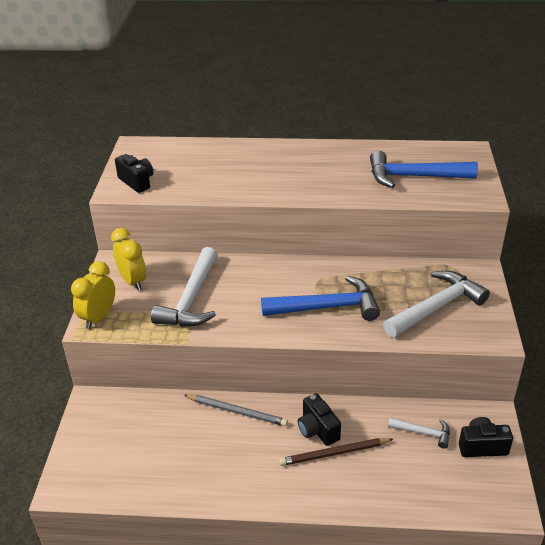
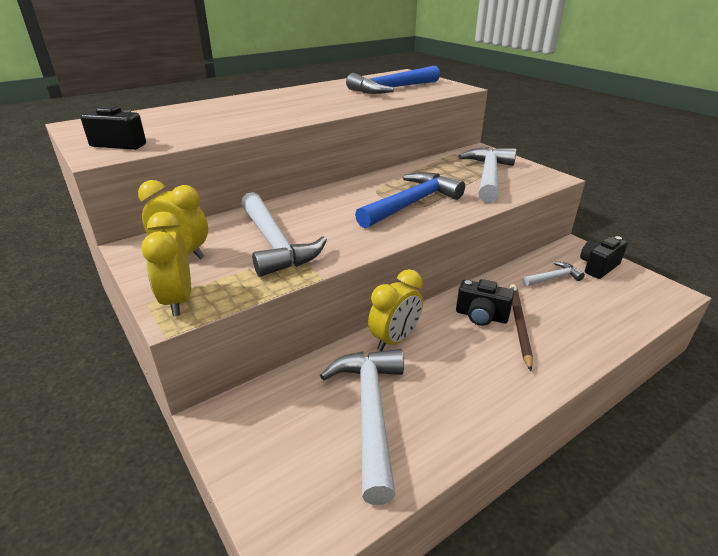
camera: 40 degrees left, 5 degrees down
grey pencil [184,394,288,426] -> yellow clock [368,269,423,351]
brown pencil [279,438,393,466] -> brown pencil turned 150 degrees clockwise [509,284,533,371]
none -> white hammer [320,349,404,505]

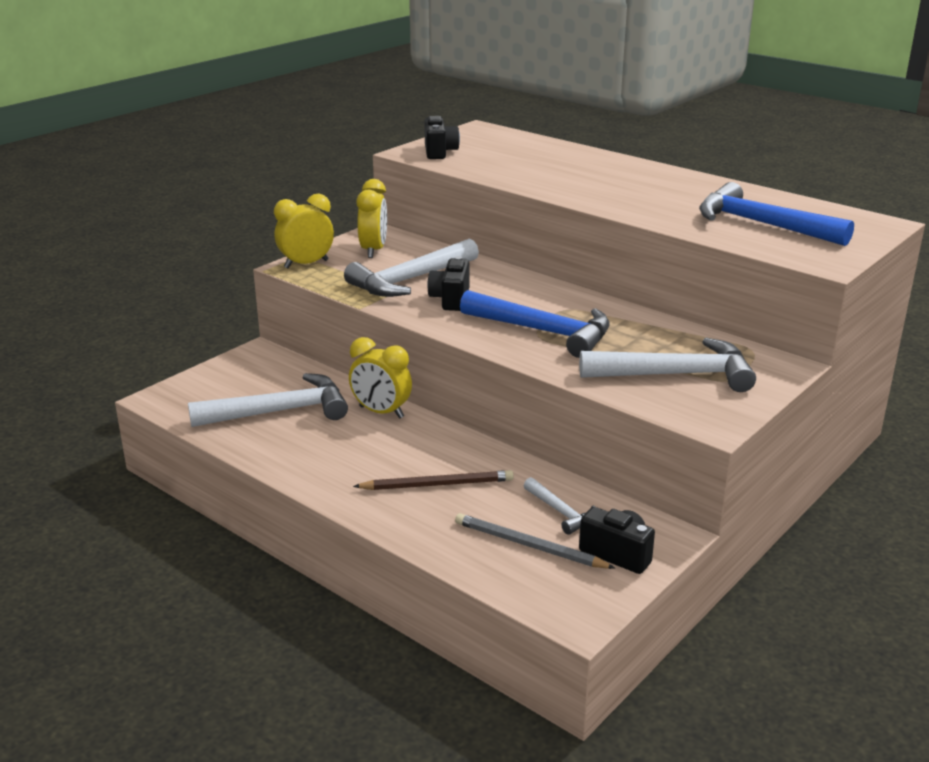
camera: 75 degrees right, 5 degrees down
black camera [456,279,514,326] -> black camera moved to [427,256,470,311]
none -> grey pencil [455,513,616,569]

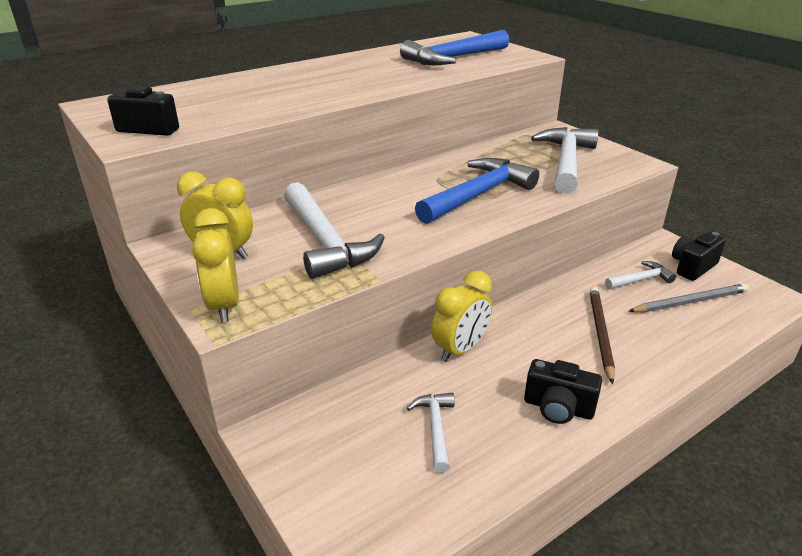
camera: 75 degrees left, 5 degrees up
white hammer [188,373,348,427] -> white hammer [407,393,455,473], size x0.50
black camera [427,256,470,311] -> black camera moved to [524,359,602,424]
grey pencil [455,513,616,569] -> grey pencil turned 150 degrees counterclockwise [629,283,749,312]

